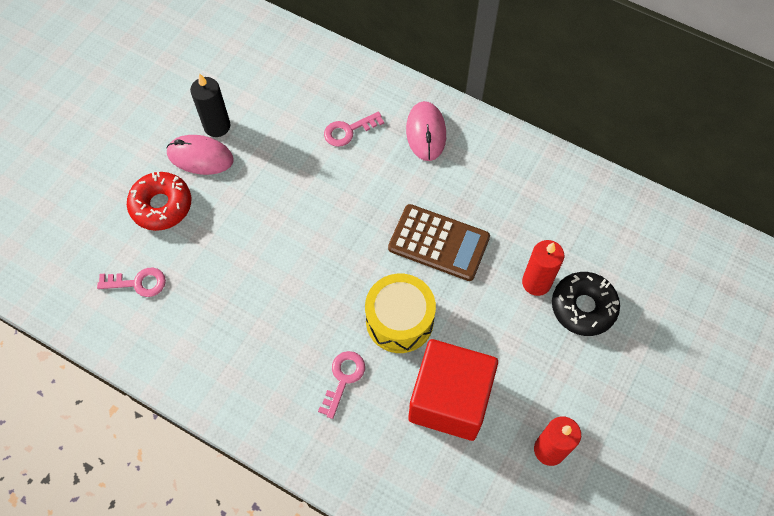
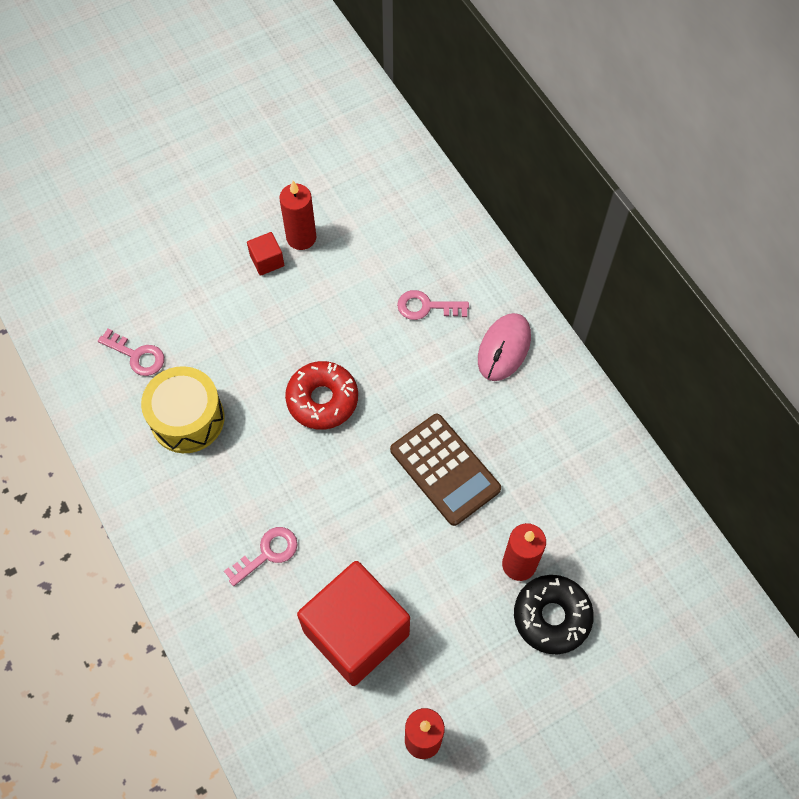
camera: 30 degrees right, 0 degrees up
red donut [127,172,191,231] -> red donut moved to [285,361,358,430]
pink mouse [167,135,234,175] -> red cube [247,232,284,276]
black candle [190,74,231,137] -> red candle [279,181,316,250]
yellow drum [365,274,436,353] -> yellow drum moved to [141,366,224,453]

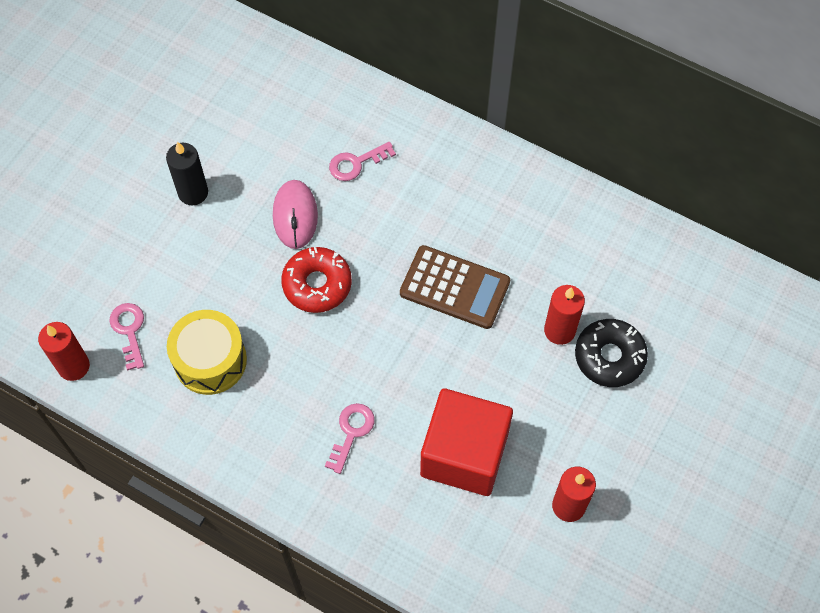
camera: 30 degrees left, 0 degrees up
pink key [98,329,164,376] -> pink key turned 105 degrees counterclockwise [109,303,144,371]
red cube [247,232,284,276] -> black candle [166,142,208,205]
red candle [279,181,316,250] -> red candle moved to [38,322,90,381]
pink mouse [478,313,531,381] -> pink mouse moved to [273,180,318,249]

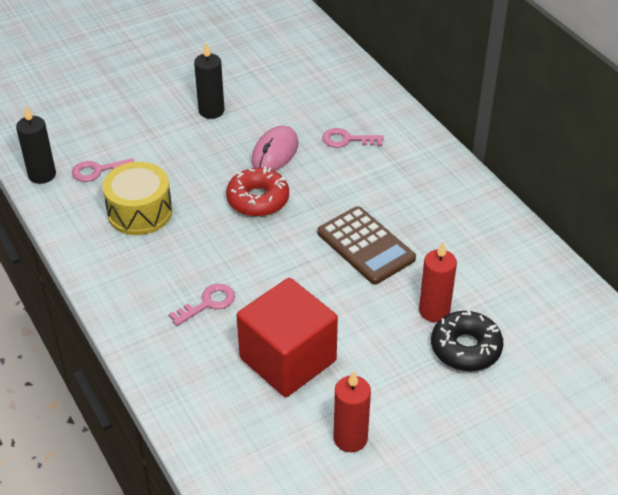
camera: 30 degrees right, 20 degrees down
red candle [38,322,90,381] -> black candle [16,106,56,184]
pink key [109,303,144,371] -> pink key turned 120 degrees counterclockwise [72,158,135,182]

